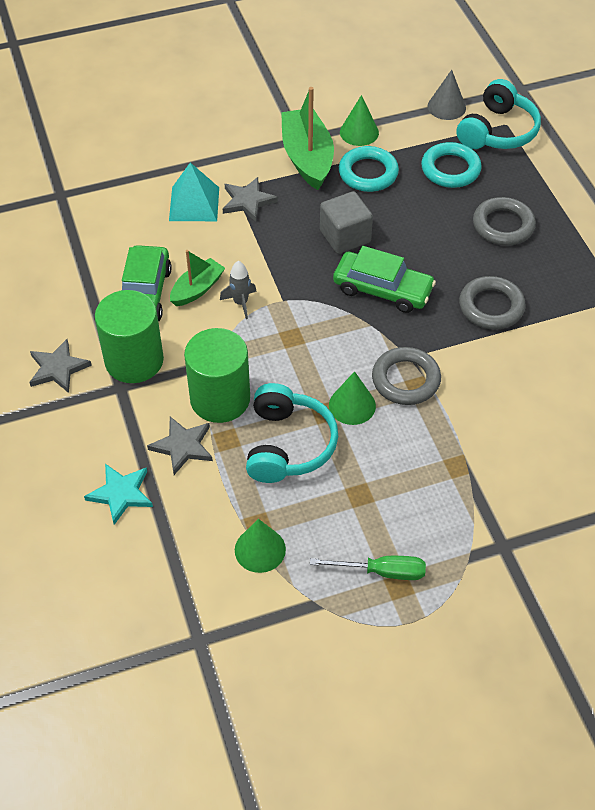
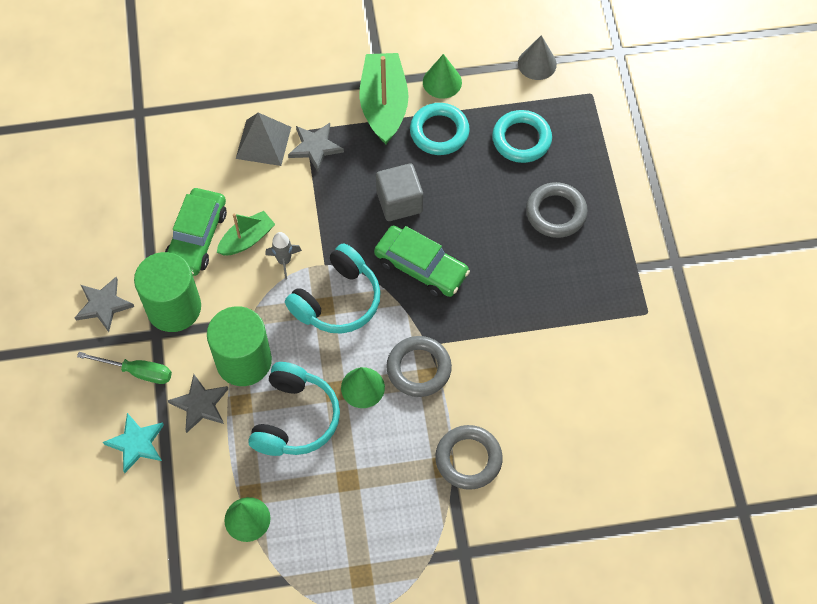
camera: 10 degrees right, 10 degrees up
turquoise pyramid [169,162,219,221] -> grey pyramid [236,113,291,166]
green screwdriver [310,556,426,580] -> green screwdriver moved to [77,352,172,384]
turquoise headphones [457,79,541,149] -> turquoise headphones moved to [285,244,381,334]
grey ring [459,276,526,330] -> grey ring moved to [435,425,503,490]

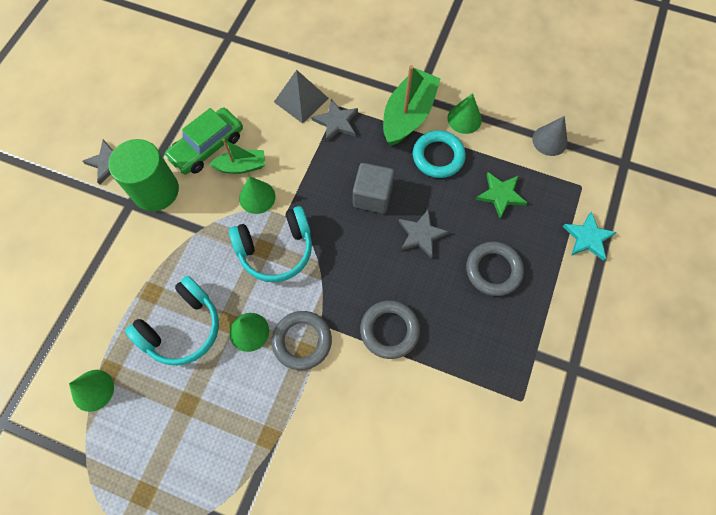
camera: 30 degrees right, 5 degrees up
green screwdriver [77,352,172,384] -> none
turquoise star [103,413,164,473] -> turquoise star moved to [563,211,617,261]
grey star [168,374,228,433] -> grey star moved to [399,210,449,258]
green cylinder [207,306,272,386] -> none
grey rocket [265,232,302,280] -> green cone [239,176,276,214]
green car [374,225,470,297] -> none
grey ring [435,425,503,490] -> grey ring moved to [360,300,420,359]
turquoise ring [492,110,552,163] -> green star [475,172,527,218]

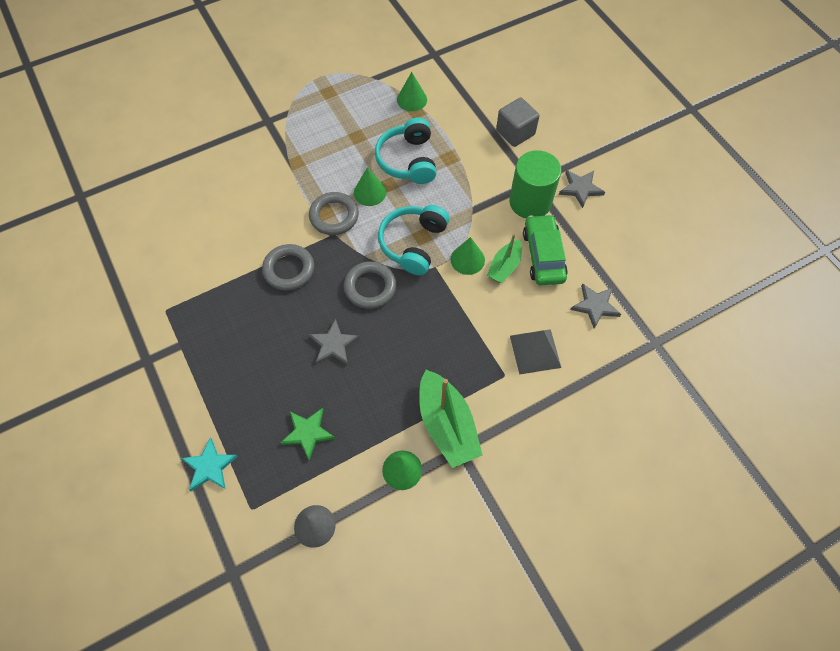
camera: 130 degrees right, 5 degrees down
grey star [311,99,358,142] -> grey star moved to [570,283,621,329]
grey cube [353,163,395,213] -> grey cube moved to [496,97,540,147]
turquoise ring [413,130,466,178] -> none
grey ring [466,241,524,296] -> grey ring moved to [344,261,396,309]

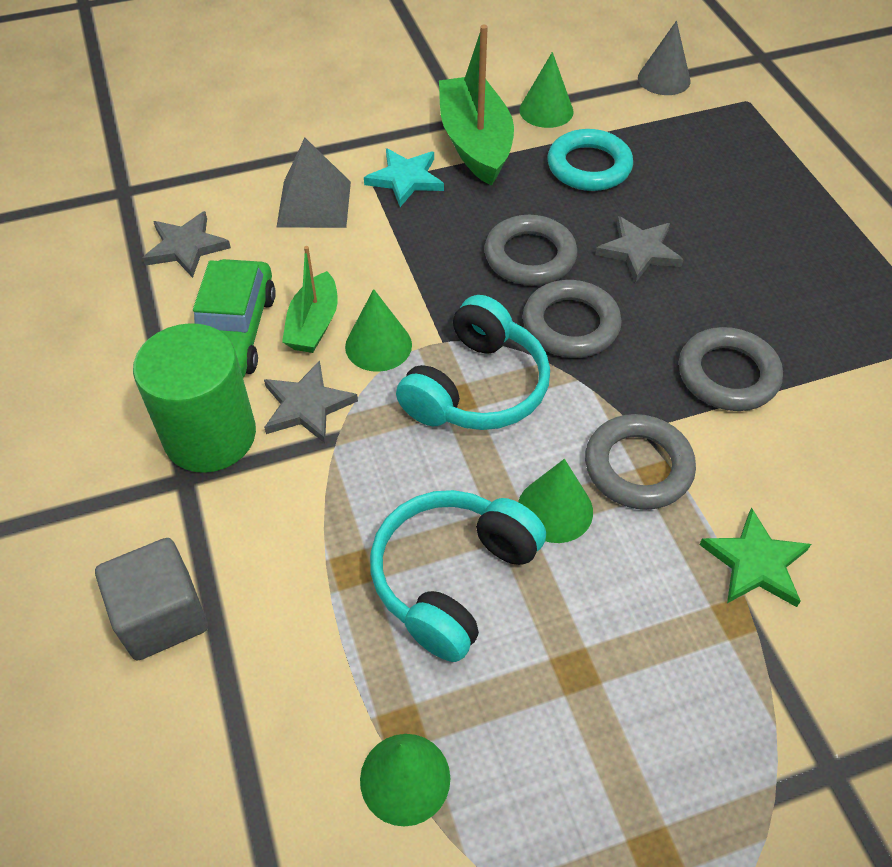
camera: 170 degrees left, 10 degrees down
turquoise star [181,437,238,491] -> turquoise star moved to [364,148,444,207]
green star [281,408,335,461] -> green star moved to [699,508,811,607]
turquoise headphones [375,118,437,184] -> turquoise headphones turned 150 degrees counterclockwise [370,490,546,662]
green boat [487,234,522,283] -> green boat turned 150 degrees clockwise [282,246,338,353]
grey star [559,170,605,208] -> grey star moved to [264,361,358,443]
none -> grey ring [484,215,577,285]
none -> turquoise ring [548,129,633,191]

